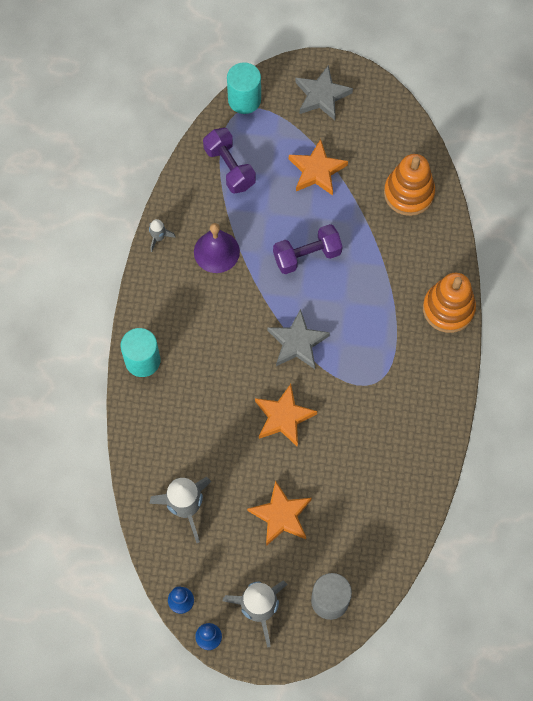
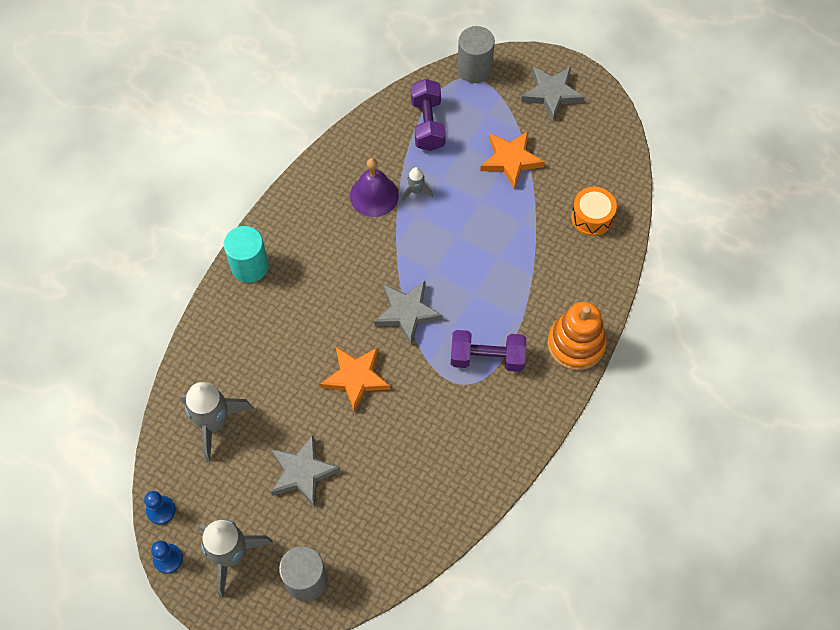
camera: 25 degrees right, 5 degrees down
grey rocket [149,219,176,252] -> grey rocket moved to [402,167,433,201]
turquoise cylinder [227,62,261,114] -> grey cylinder [457,26,495,83]
orange star [247,480,312,546] -> grey star [271,435,341,507]
purple dumbbell [273,224,343,274] -> purple dumbbell moved to [451,330,526,372]
orange stacking toy [384,154,435,216] -> orange drum [571,187,617,236]

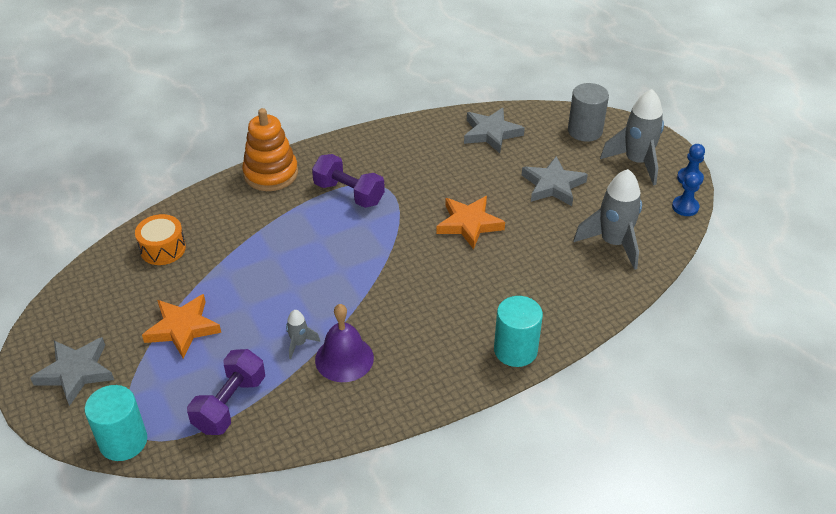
camera: 150 degrees left, 20 degrees down
grey star [374,281,442,345] -> grey star moved to [464,108,525,153]
grey cylinder [457,26,495,83] -> turquoise cylinder [85,385,147,461]

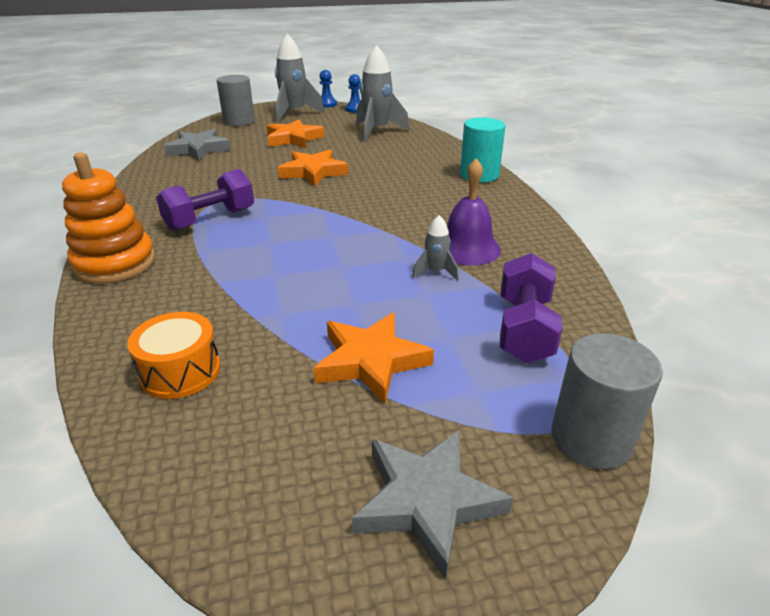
camera: 75 degrees left, 10 degrees down
turquoise cylinder [85,385,147,461] -> grey cylinder [552,334,663,469]
purple dumbbell [187,349,265,435] -> purple dumbbell turned 60 degrees clockwise [500,253,563,363]
grey star [522,156,588,206] -> orange star [266,119,324,148]

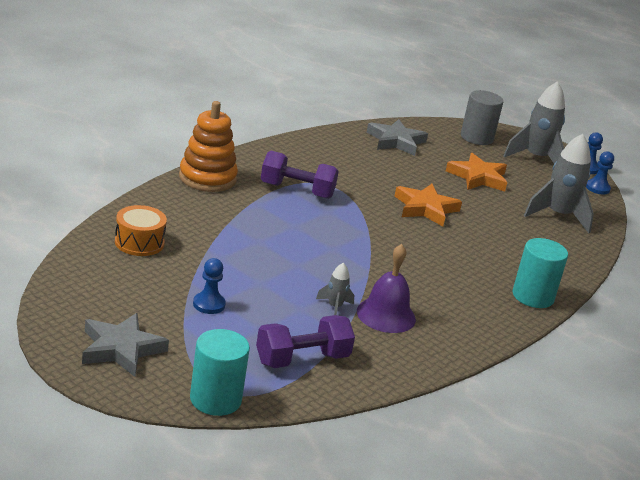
camera: 50 degrees right, 5 degrees down
orange star [314,313,434,404] -> blue pawn [193,258,226,314]
grey cylinder [552,334,663,469] -> turquoise cylinder [190,329,250,416]

